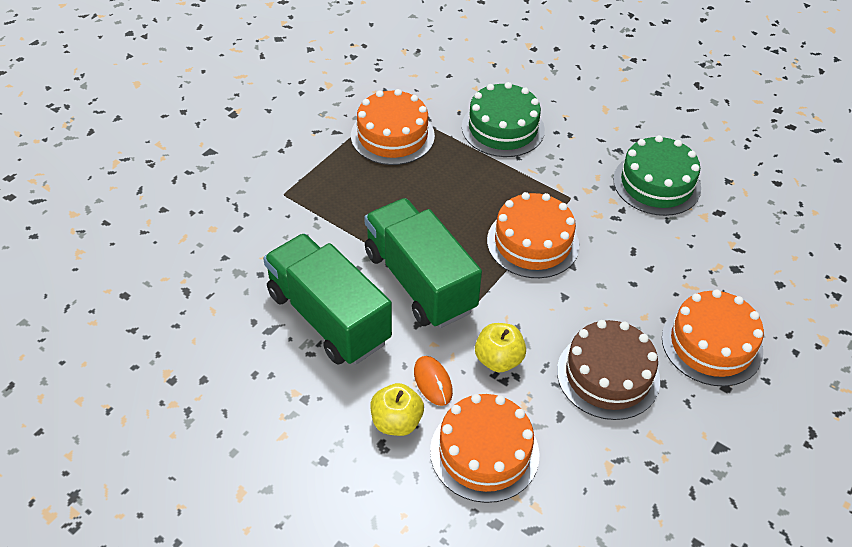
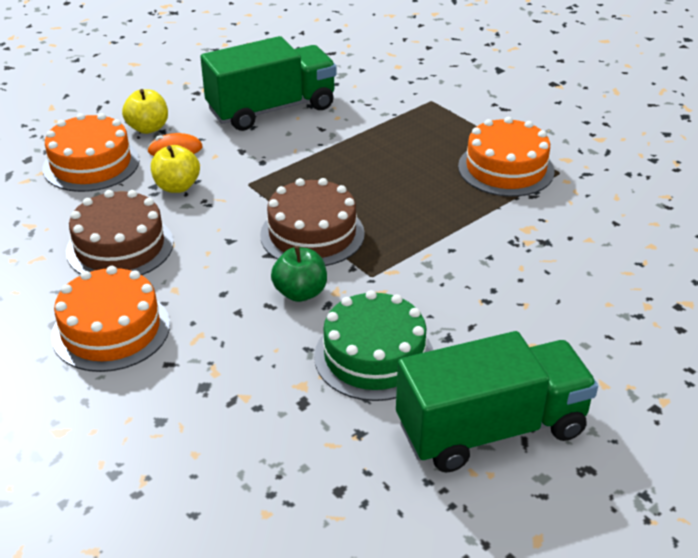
camera: 105 degrees right, 10 degrees down
green truck [364,198,482,328] -> green truck moved to [396,331,598,473]
green cake [462,82,545,157] -> none
orange cake [487,192,579,278] -> brown cake [260,178,365,266]
none -> green apple [271,246,327,302]

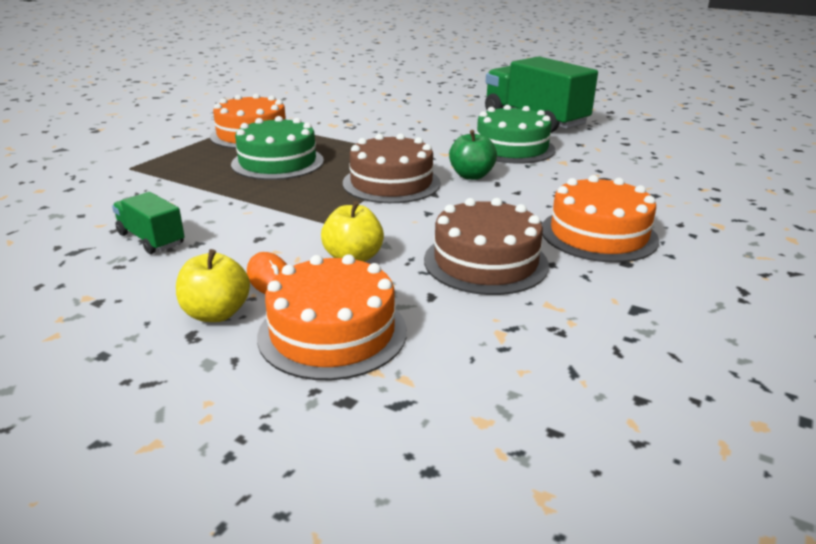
camera: 110 degrees left, 10 degrees down
green truck [200,36,337,131] -> green truck [112,192,185,254], size x0.50
none -> green cake [231,116,324,180]

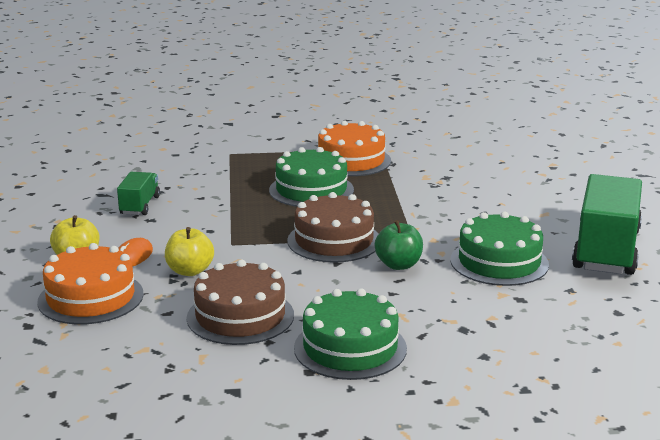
camera: 55 degrees right, 5 degrees down
orange cake [542,175,659,263] -> green cake [294,289,407,380]

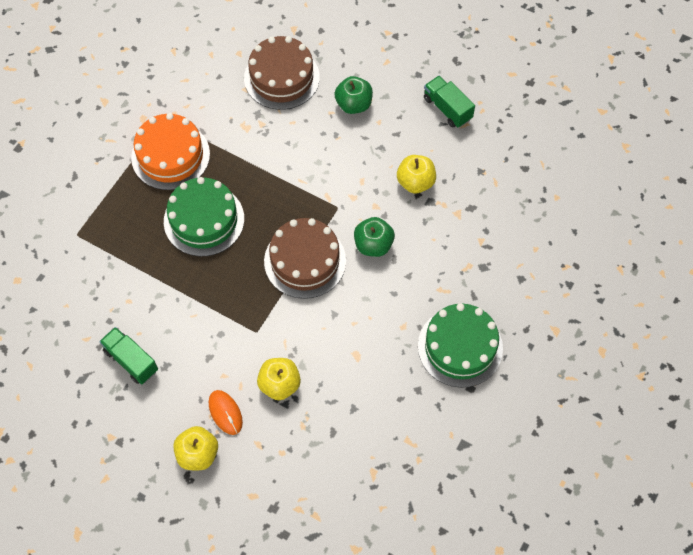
camera: 55 degrees left, 40 degrees up
orange cake [37,243,144,325] -> none
brown cake [187,260,294,345] -> brown cake moved to [244,36,320,110]
green cake [450,212,549,286] -> yellow apple [397,155,436,194]
green truck [572,174,642,275] -> green truck [424,76,475,128], size x0.50
none -> green apple [334,76,373,114]

